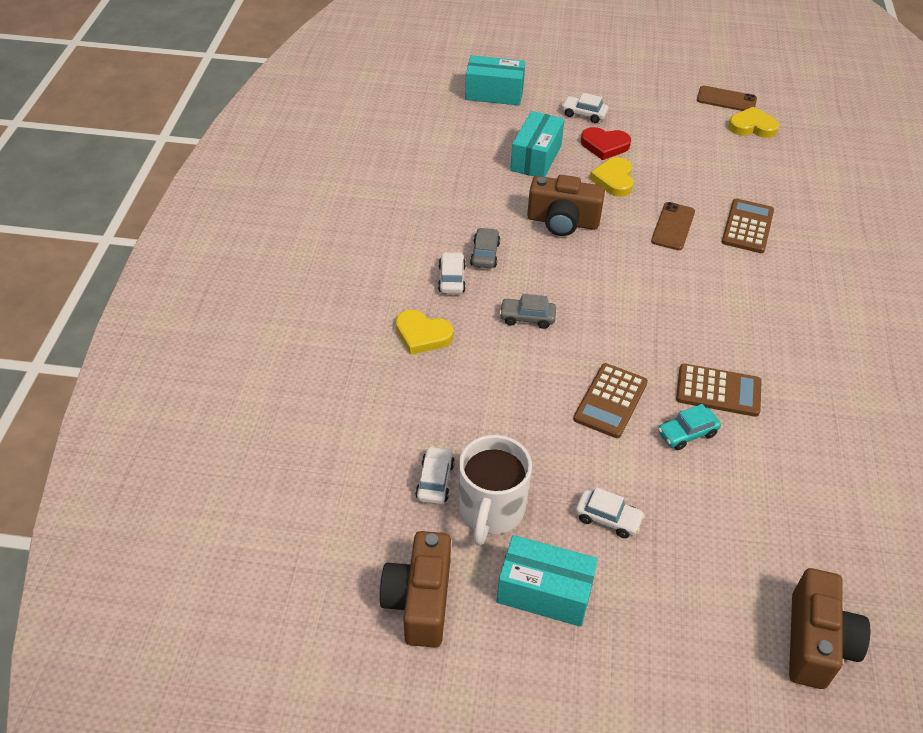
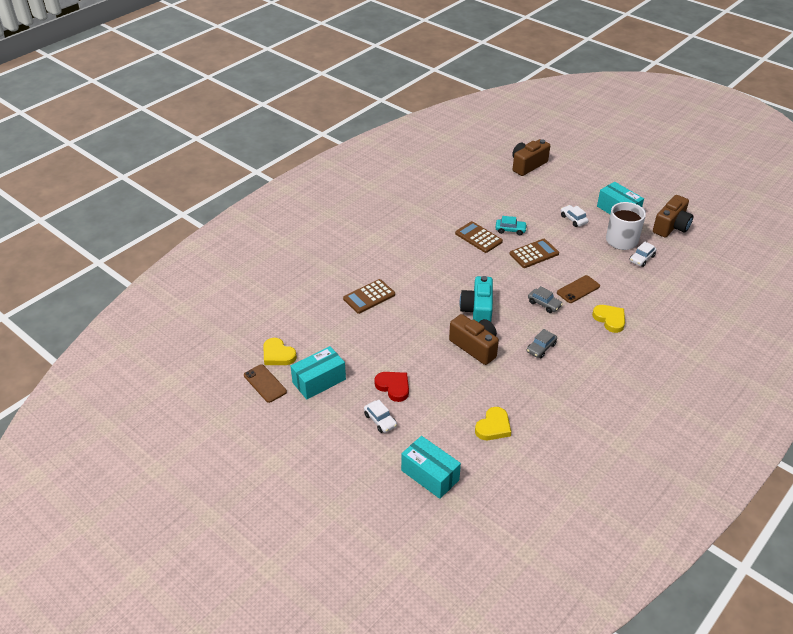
camera: 145 degrees left, 5 degrees down
white car [438,252,466,294] -> none
turquoise box [510,111,565,177] -> turquoise box moved to [291,346,346,399]
yellow heart [590,157,633,197] -> yellow heart moved to [475,407,511,440]
brown phone [651,202,695,250] -> brown phone moved to [557,275,600,303]
none -> turquoise camera [460,276,493,322]

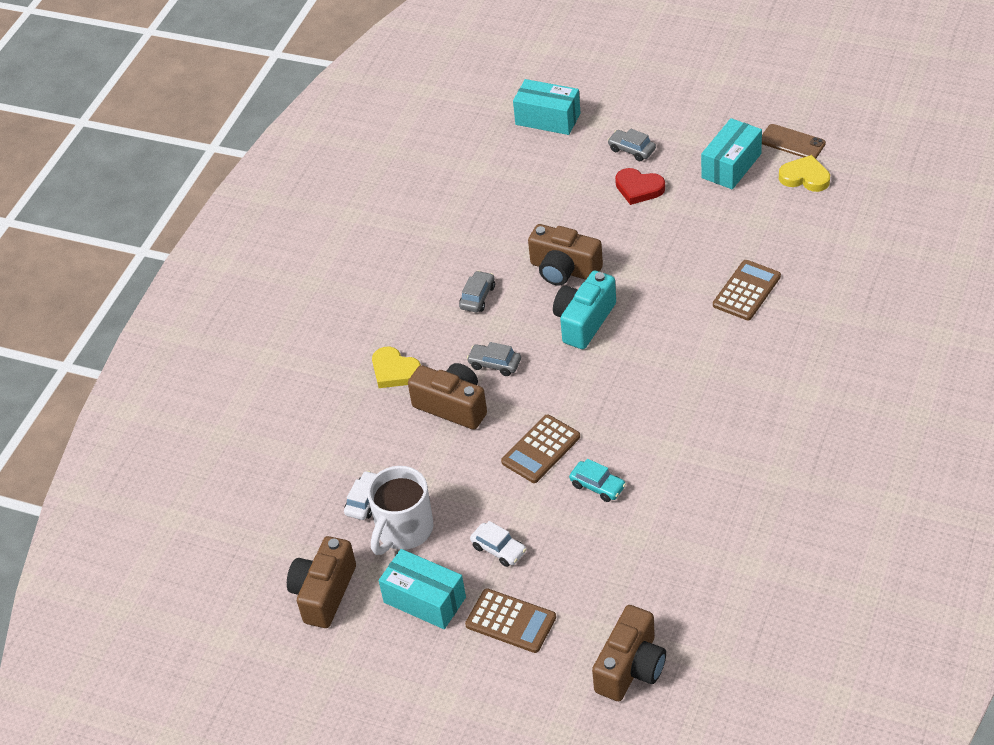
camera: 165 degrees right, 5 degrees up
white car [364,400,397,433] -> grey car [607,128,656,161]
brown calculator [455,221,503,253] -> brown calculator moved to [465,588,556,653]
turquoise camera [460,276,493,322] -> turquoise camera turned 135 degrees counterclockwise [553,270,616,349]
yellow heart [475,407,511,440] -> none
turquoise car [496,216,527,235] -> turquoise car turned 135 degrees counterclockwise [569,459,626,502]
brown phone [557,275,600,303] -> brown camera [408,363,487,430]

